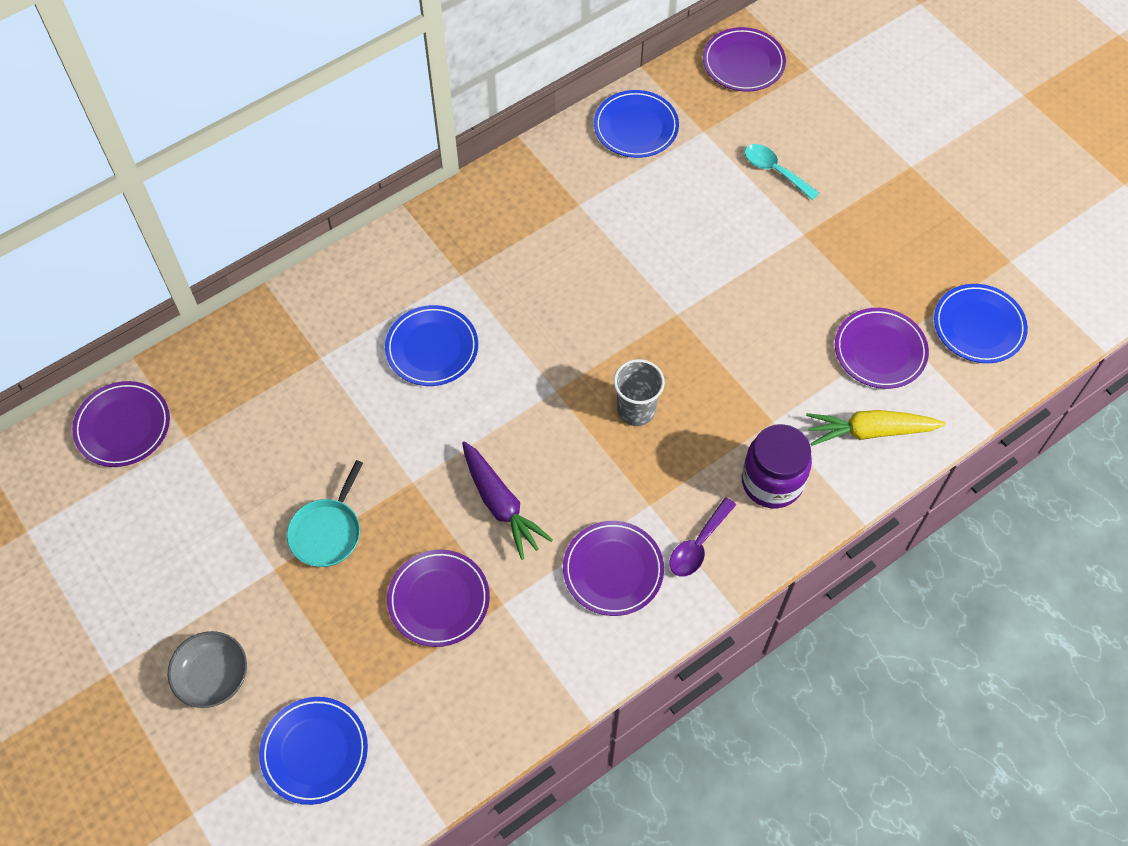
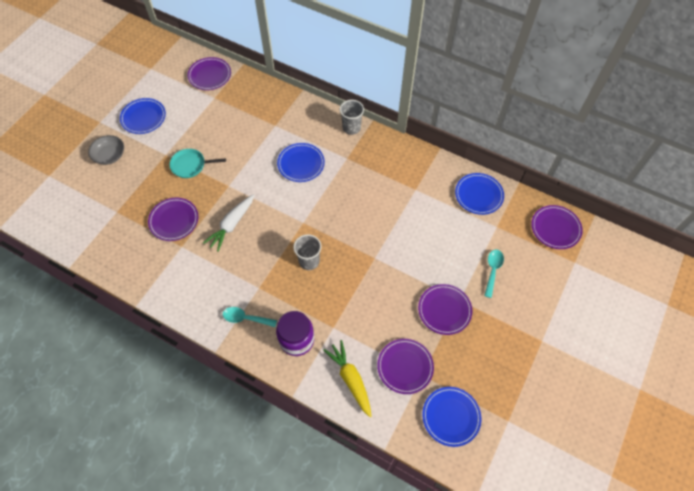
camera: 65 degrees right, 0 degrees up
blue plate [259,697,368,805] -> blue plate moved to [120,98,166,134]
purple carrot [462,441,553,560] -> white carrot [203,194,254,252]
purple plate [563,521,664,616] -> purple plate moved to [418,284,472,335]
purple spoon [670,497,736,577] -> turquoise spoon [223,307,277,327]
none -> grey cup [340,100,364,135]

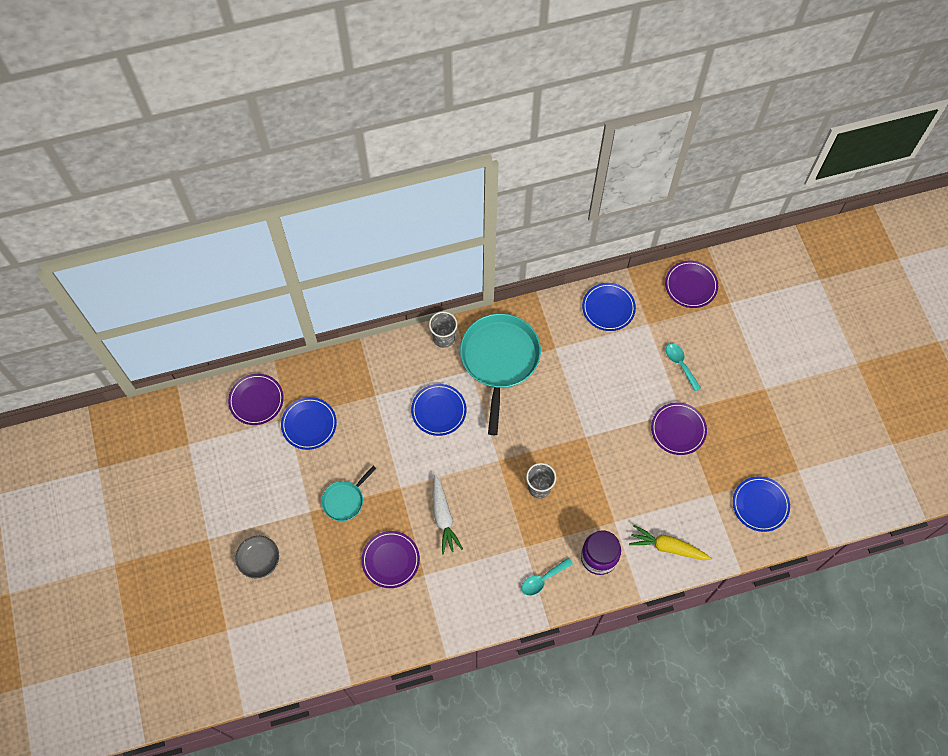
camera: 45 degrees left, 5 degrees up
blue plate [120,98,166,134] -> blue plate moved to [281,397,337,450]
purple plate [377,339,434,394] -> none
none -> turquoise pan [460,313,541,435]

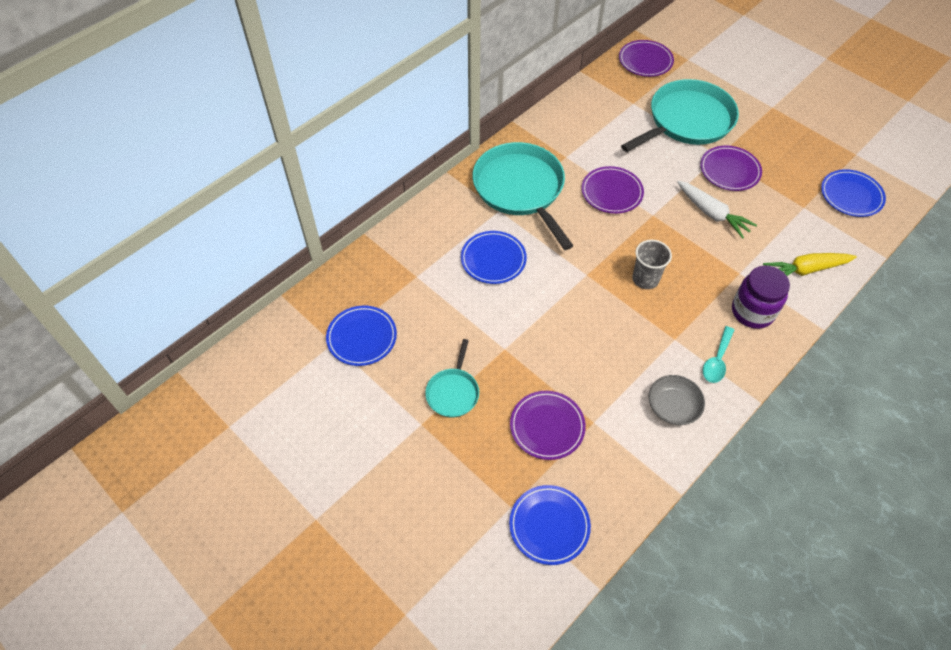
camera: 30 degrees left, 10 degrees down
purple plate [228,374,284,425] -> purple plate moved to [582,166,644,214]
grey bowl [236,536,279,578] -> grey bowl moved to [649,375,705,425]
grey cup [429,311,457,348] -> none
white carrot [433,475,463,555] -> white carrot moved to [677,181,757,239]
blue plate [582,283,636,331] -> blue plate moved to [509,485,591,565]
turquoise spoon [666,343,701,391] -> turquoise pan [621,79,739,152]

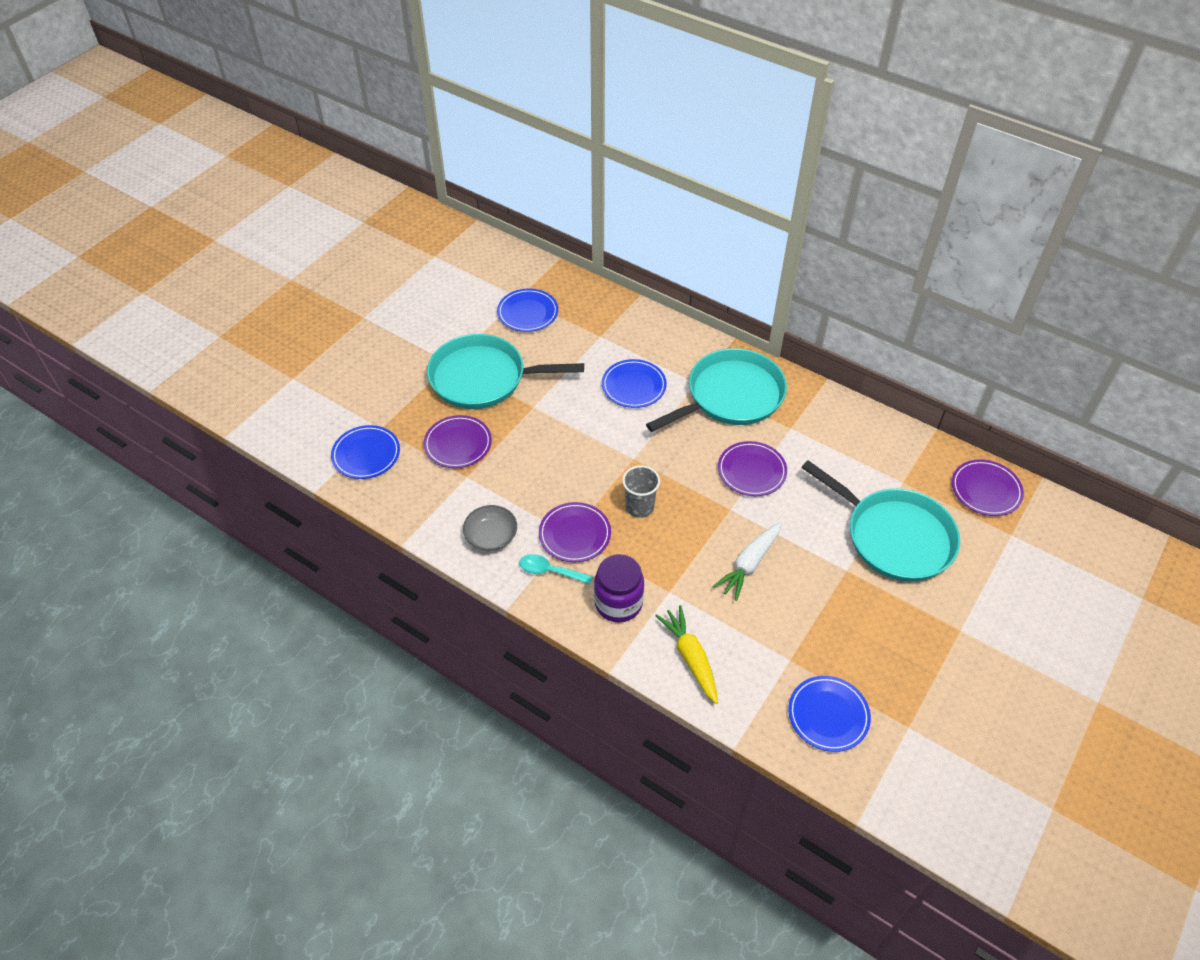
camera: 80 degrees right, 5 degrees down
turquoise pan [425,339,479,418] -> turquoise pan [427,334,584,409], size x2.03
purple plate [700,146,762,191] -> purple plate moved to [539,502,611,562]

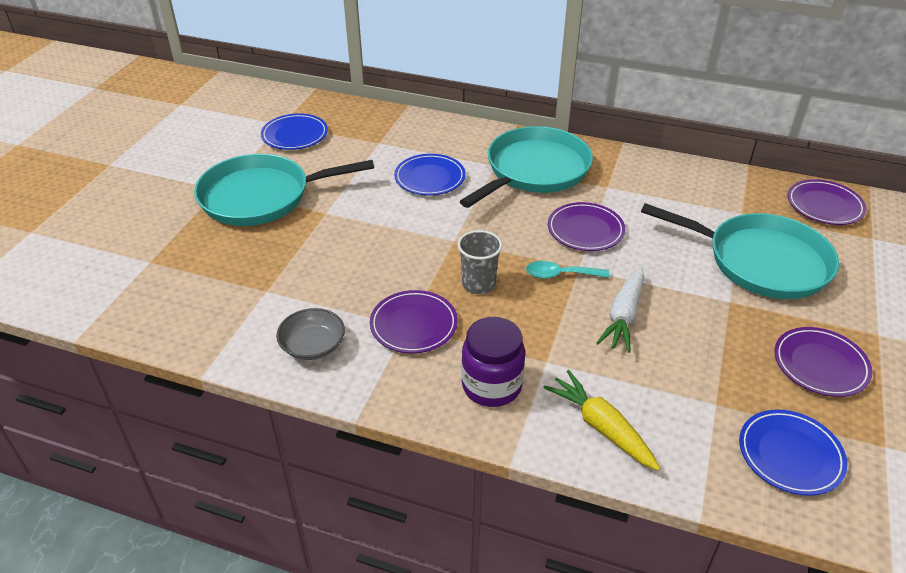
camera: 15 degrees left, 10 degrees down
blue plate [331,425,400,479] -> none
purple plate [424,415,492,468] -> purple plate moved to [774,327,873,397]
turquoise spoon [519,554,593,585] -> turquoise spoon moved to [526,261,610,279]

